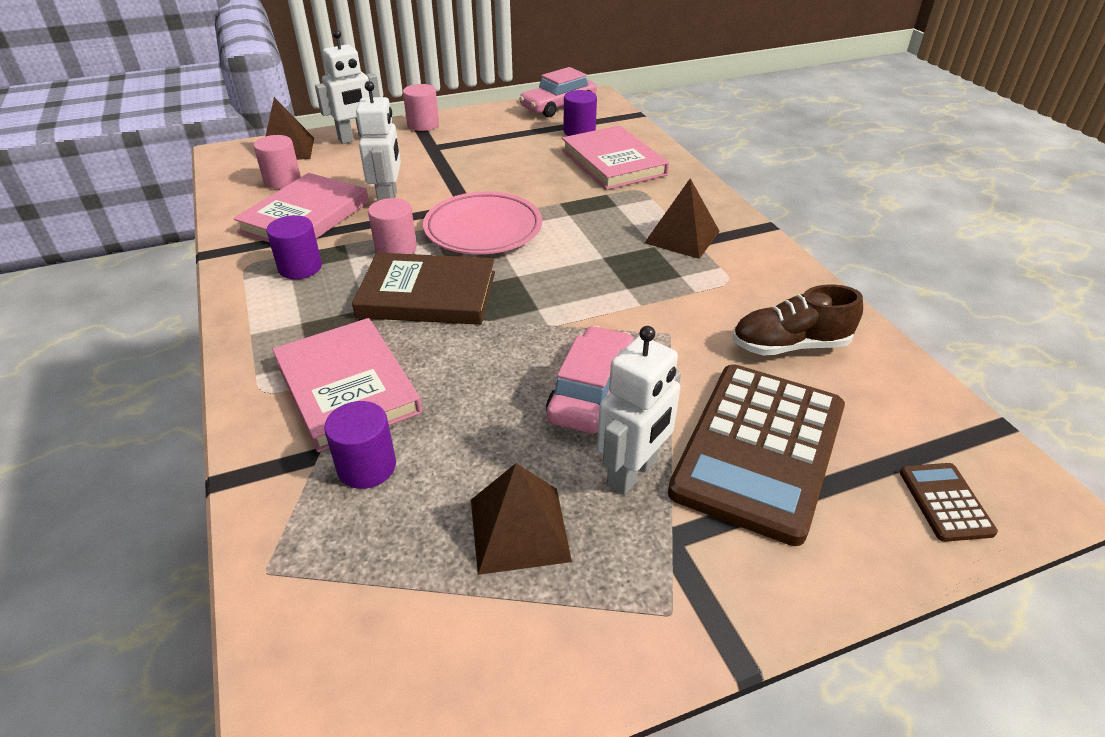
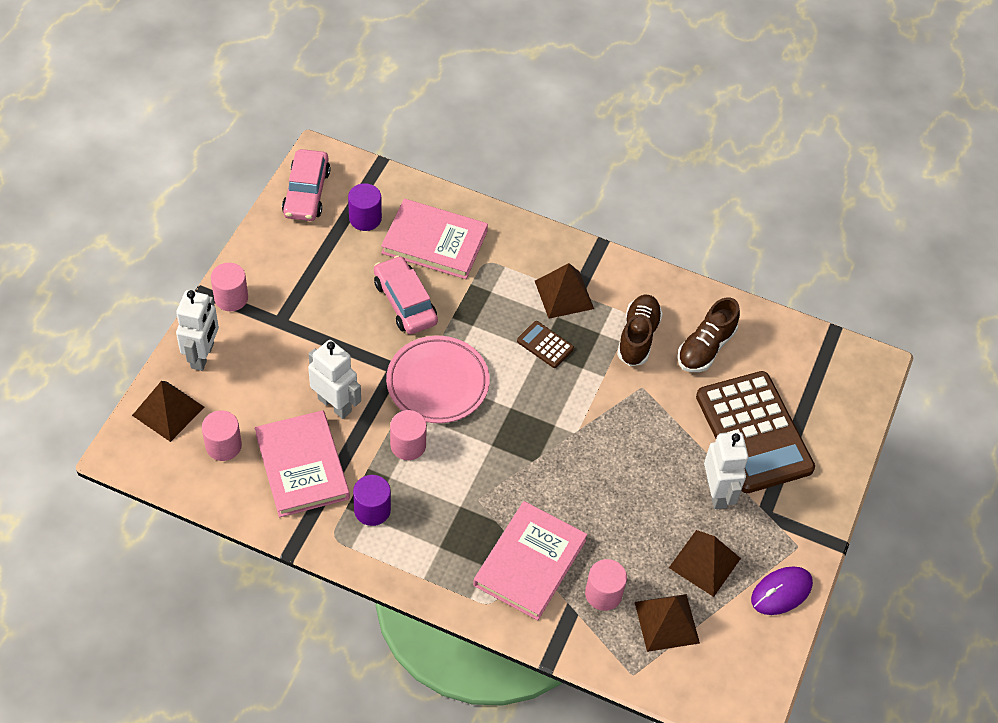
camera: 50 degrees left, 15 degrees up
pink book [272,318,422,452] -> pink book turned 75 degrees counterclockwise [473,501,587,620]
purple cylinder [324,401,396,489] -> pink cylinder [585,559,627,611]
brown book [352,253,495,325] -> none
pink car [546,326,634,433] -> pink car moved to [374,256,438,334]
brown calculator [900,463,998,542] -> brown calculator moved to [517,321,574,368]
none -> brown shoe [617,295,663,366]
none -> brown pyramid [635,594,700,652]
none -> purple mouse [751,566,813,615]

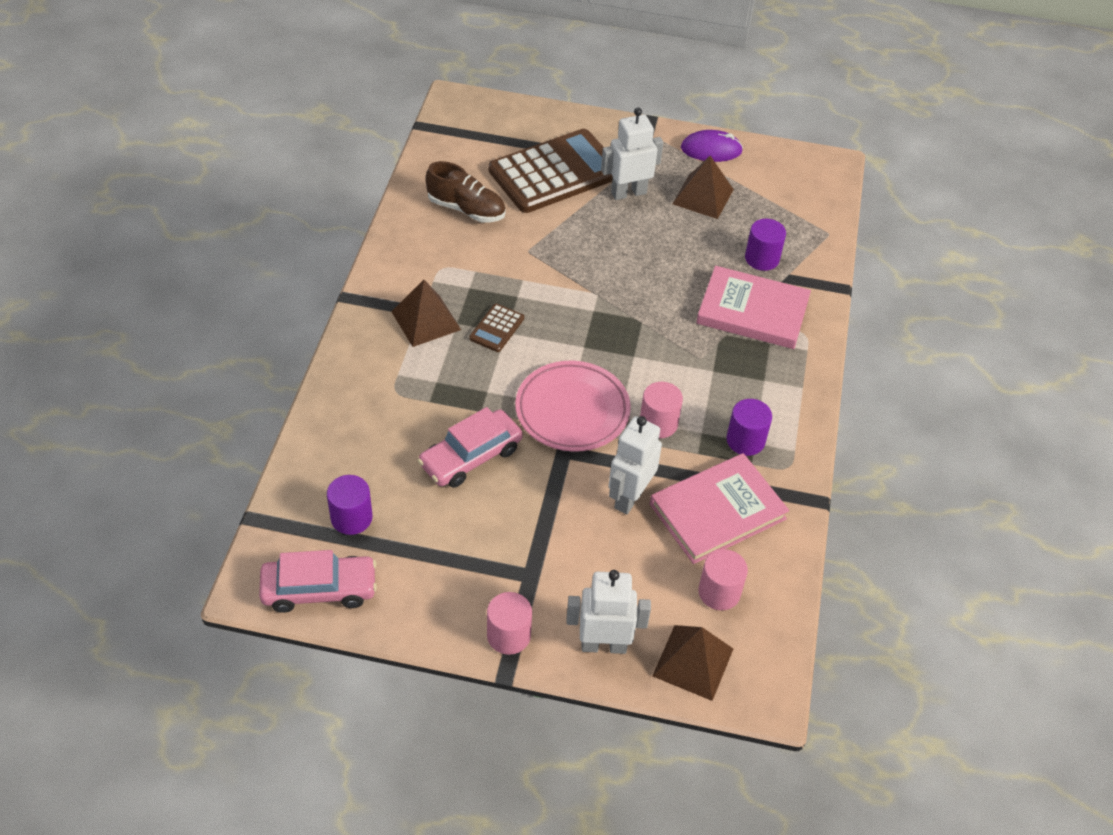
camera: 100 degrees left, 5 degrees down
pink book [381,199,488,279] -> none
pink cylinder [585,559,627,611] -> purple cylinder [745,219,786,271]
brown shoe [617,295,663,366] -> none
brown pyramid [635,594,700,652] -> none
purple mouse [751,566,813,615] -> purple mouse turned 45 degrees counterclockwise [681,130,743,162]

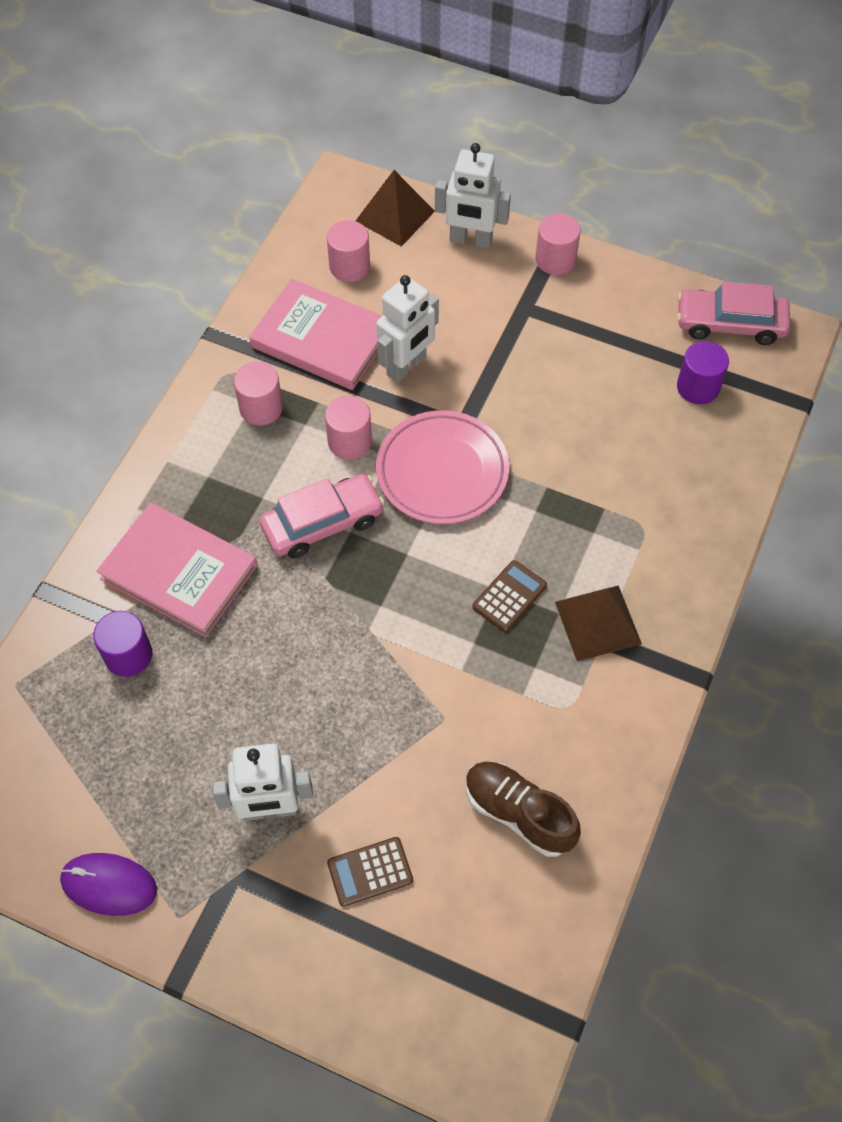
camera: 165 degrees left, 10 degrees up
pink car [418,407,523,488] -> pink car moved to [259,474,385,558]
brown calculator [489,129,613,213] -> brown calculator [327,837,413,907], size x0.42
pink book [650,453,789,564] -> pink book turned 45 degrees clockwise [249,279,382,390]
brown pyramid [672,156,734,219] -> none
purple cylinder [726,399,772,456] -> pink cylinder [234,362,283,425]

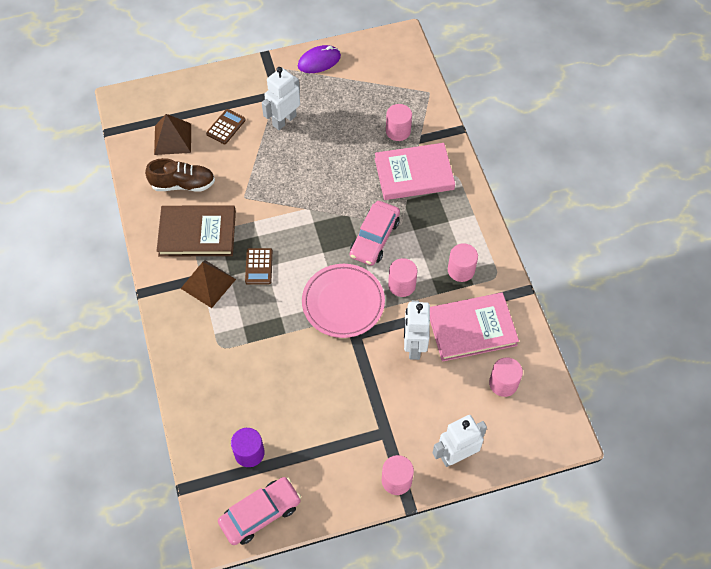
camera: 140 degrees right, 0 degrees up
purple cylinder [93,611,152,677] -> pink cylinder [386,104,412,141]
brown pyramid [356,170,435,247] -> brown pyramid moved to [154,114,191,155]
none -> brown book [156,205,236,257]

